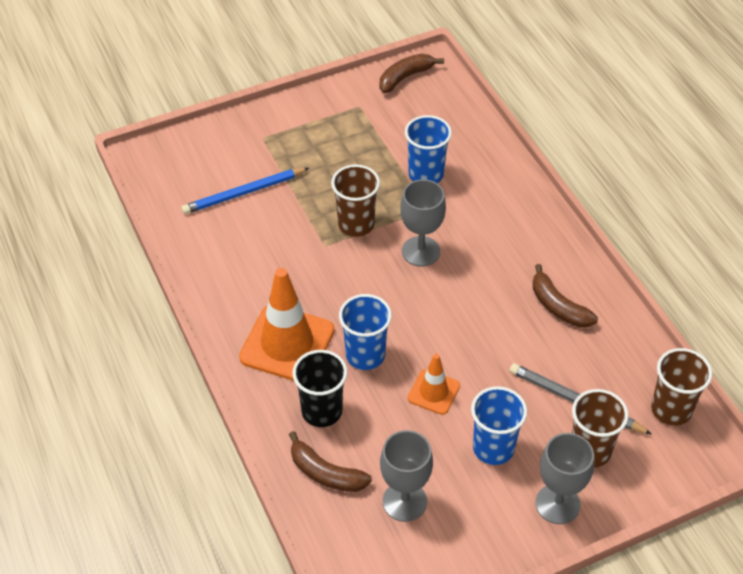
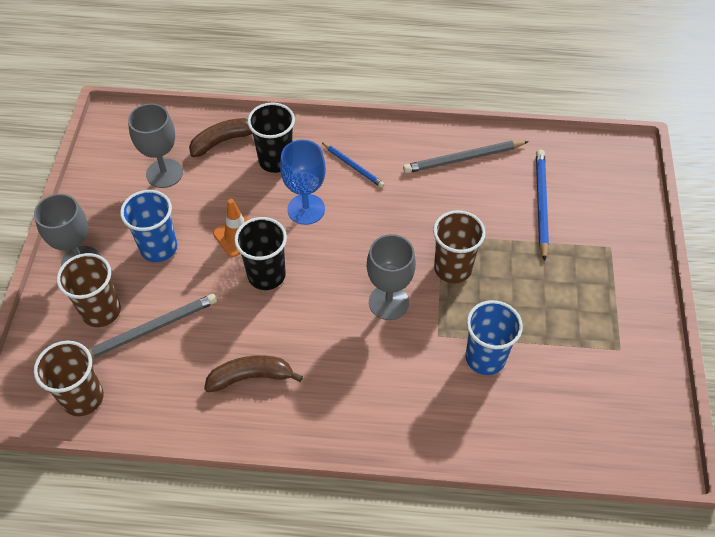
camera: 120 degrees right, 5 degrees up
orange traffic cone [239,268,335,381] -> blue pencil [321,142,384,188]
blue cup [339,294,392,370] -> blue goblet [280,140,326,225]
brown banana [379,54,444,93] -> none
none -> black cup [234,217,287,290]
none -> grey pencil [403,141,529,173]

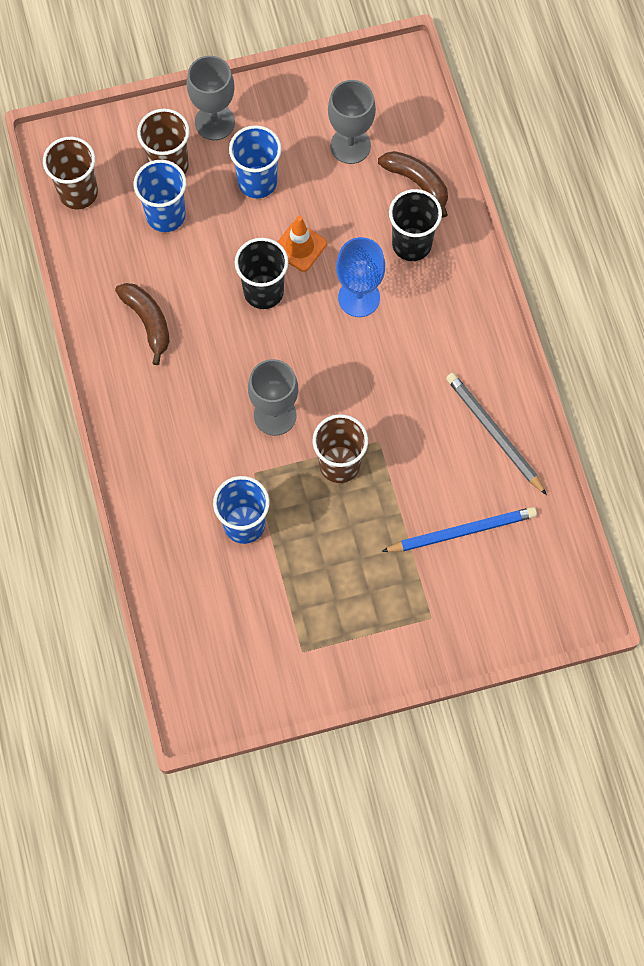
camera: 70 degrees right, 15 degrees up
grey pencil [88,294,217,358] -> blue cup [133,160,186,232]
blue pencil [321,142,384,188] -> none

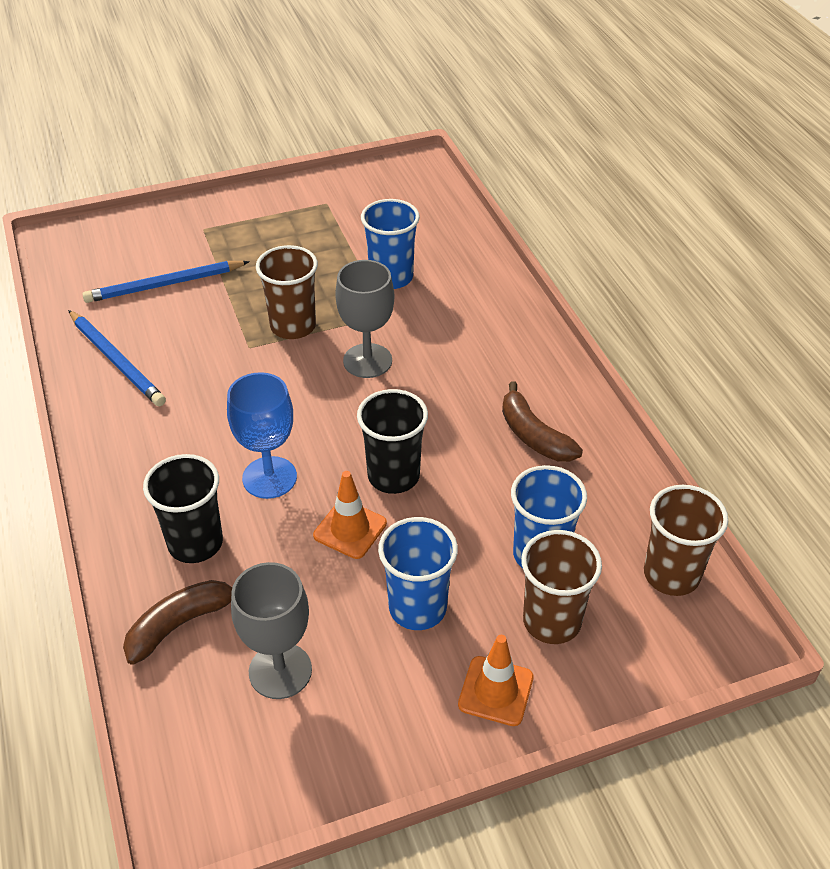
camera: 175 degrees right, 25 degrees down
grey goblet [187,56,235,140] -> orange traffic cone [458,635,534,726]
brown banana [378,151,448,218] -> brown banana turned 105 degrees clockwise [123,580,232,665]
grey pencil [446,373,547,495] -> blue pencil [68,310,166,406]

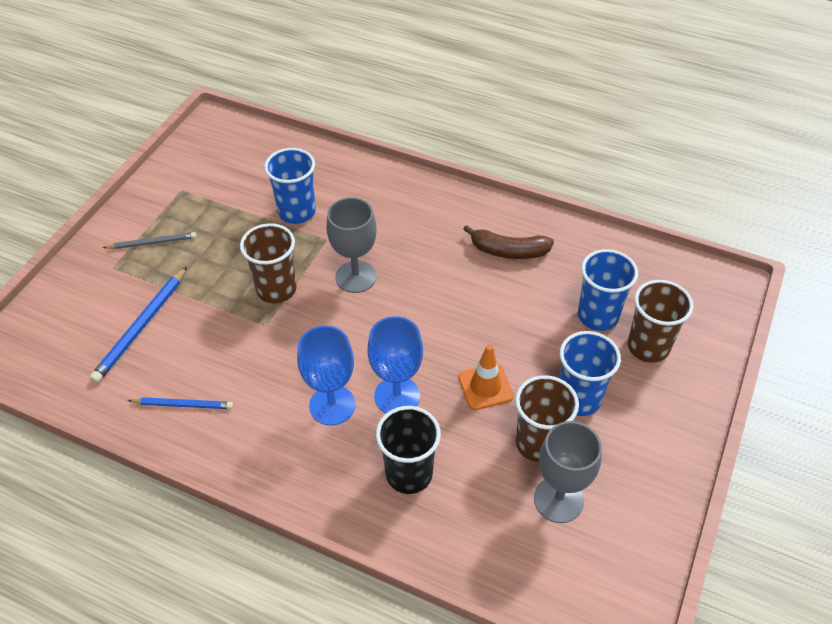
camera: 45 degrees left, 5 degrees up
blue pencil [68,310,166,406] -> blue pencil [128,397,233,409], size x0.63
brown banana [123,580,232,665] -> none
black cup [357,389,428,494] -> none
orange traffic cone [458,635,534,726] -> none
brown cup [644,485,728,596] -> brown cup moved to [515,375,579,462]
none -> grey pencil [103,232,196,249]
none -> blue goblet [297,326,356,426]

